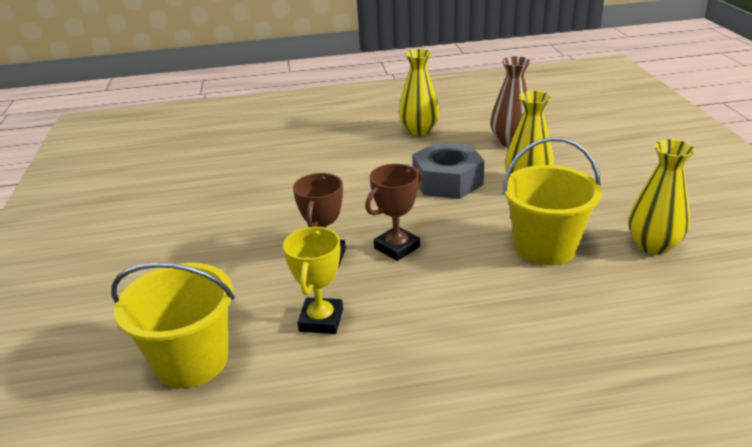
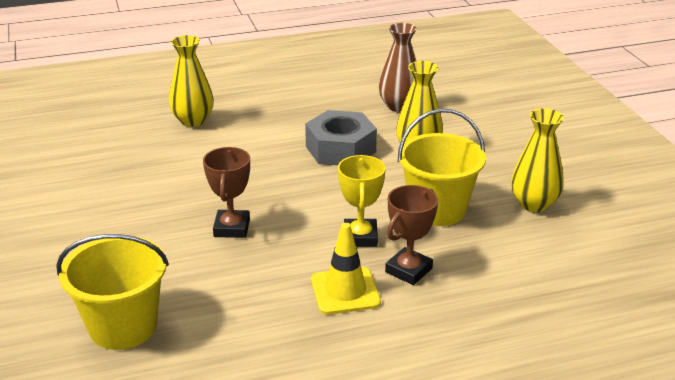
camera: 10 degrees left, 0 degrees up
yellow trophy [283,227,343,334] -> yellow trophy moved to [338,155,386,247]
brown trophy [365,164,423,261] -> brown trophy moved to [385,185,438,285]
yellow vase [399,49,440,136] -> yellow vase moved to [169,35,214,127]
none -> yellow traffic cone [311,223,381,315]

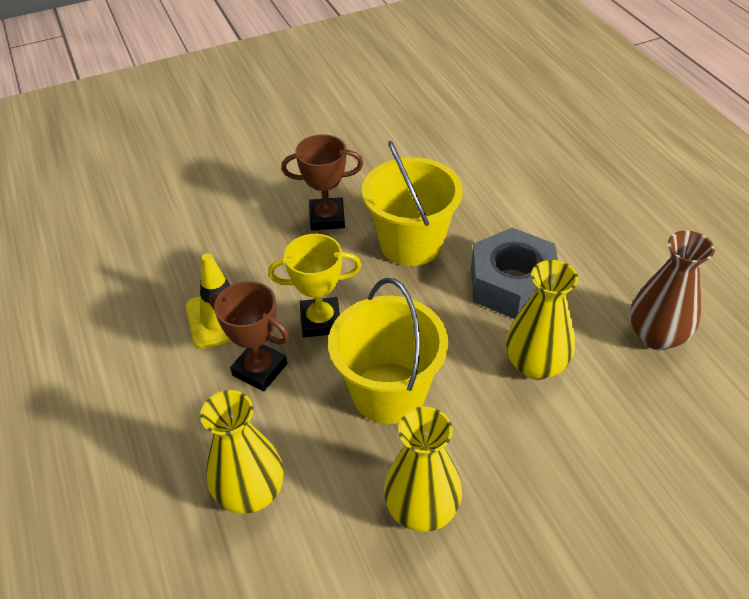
camera: 85 degrees right, 15 degrees up
yellow bucket [56,234,169,350] -> yellow bucket moved to [362,141,463,266]
yellow vase [169,35,214,127] -> yellow vase moved to [200,390,283,514]

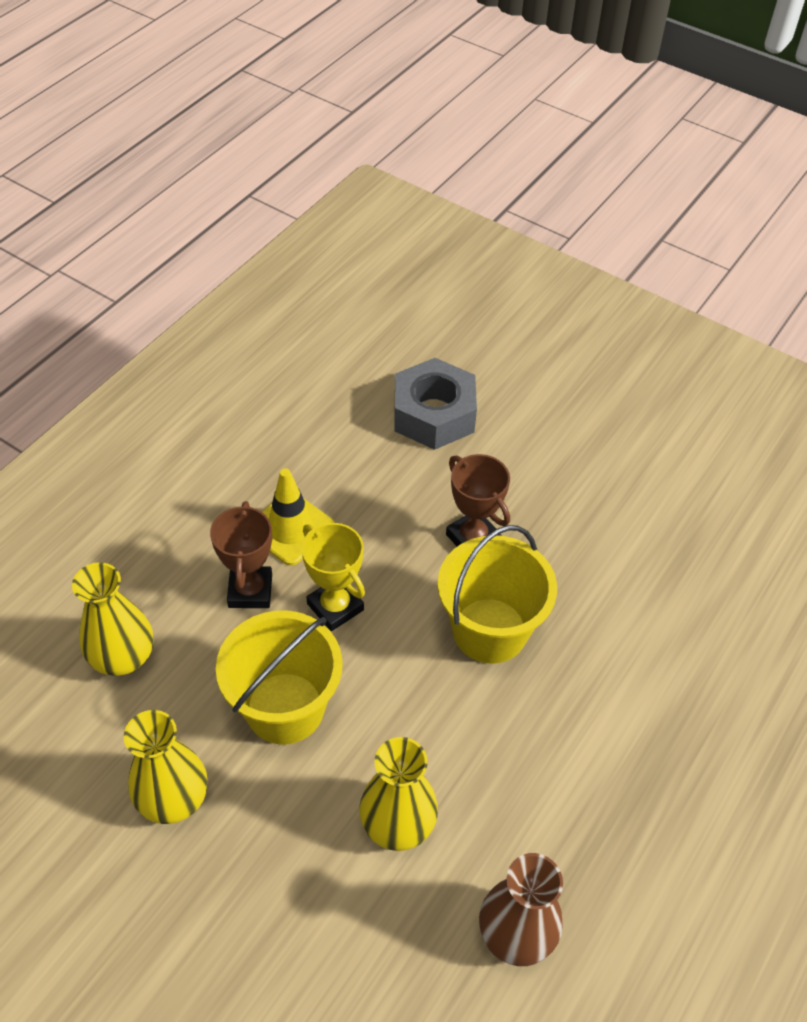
camera: 55 degrees right, 5 degrees up
grey nut [471,228,558,319] -> grey nut moved to [394,358,477,450]

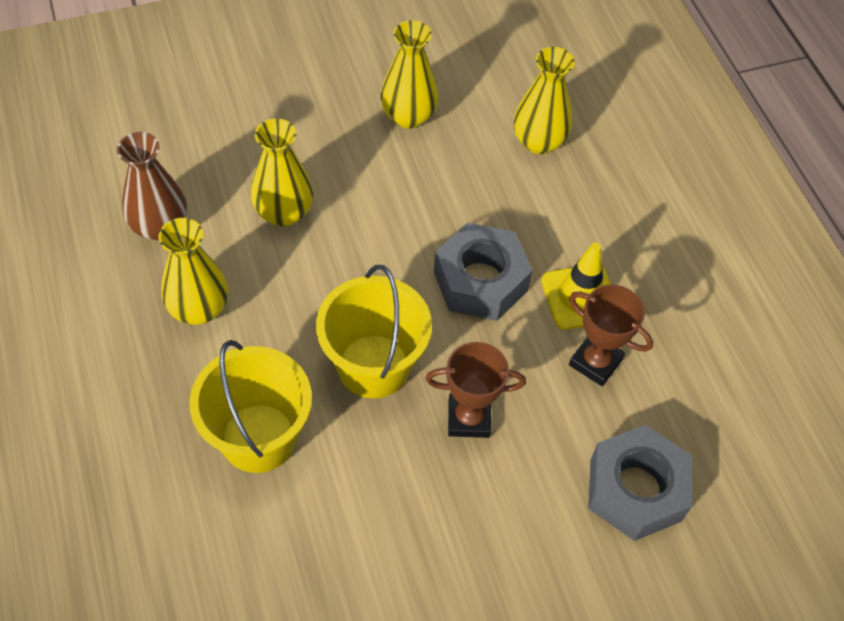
camera: 125 degrees right, 5 degrees up
brown trophy [210,501,272,608] -> brown trophy moved to [569,285,653,386]
yellow bucket [216,610,343,744] -> yellow bucket moved to [189,340,312,473]
yellow trophy [302,523,365,631] -> grey nut [434,223,533,321]
none -> yellow vase [158,218,228,325]

